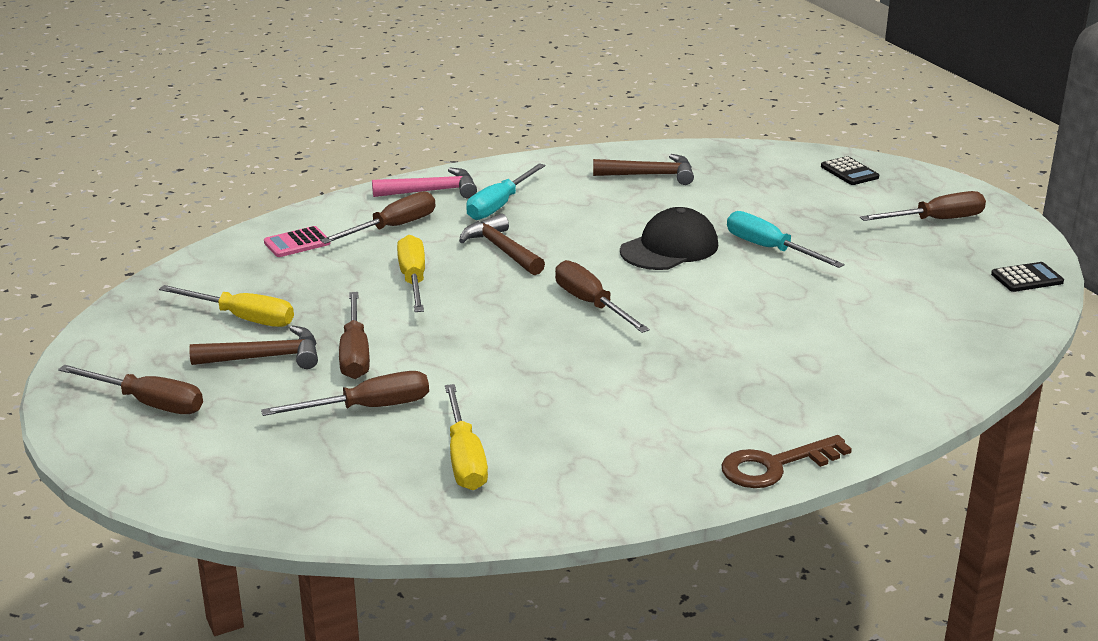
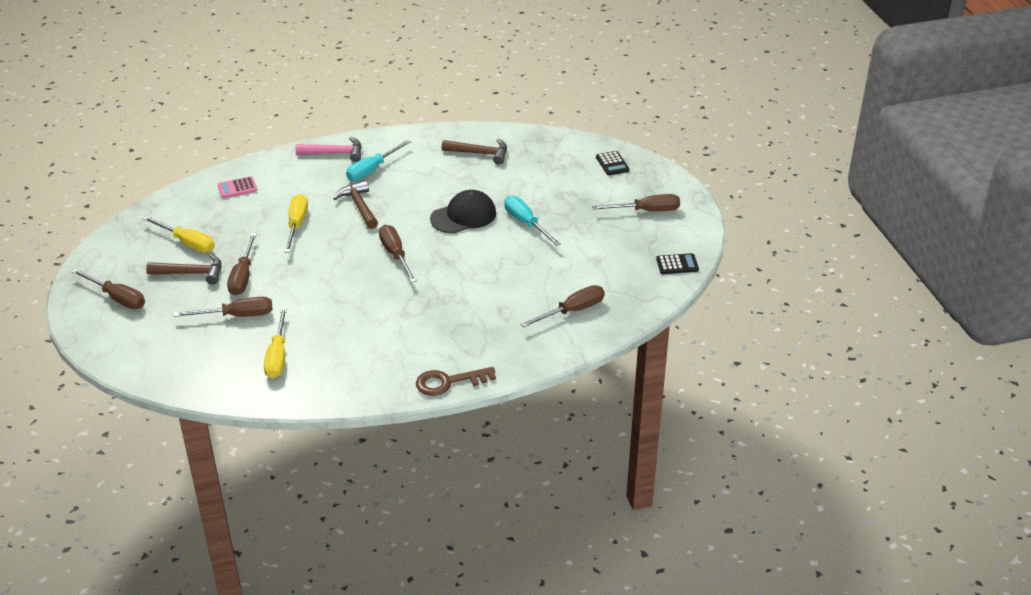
camera: 10 degrees right, 10 degrees up
brown screwdriver [320,191,435,244] -> brown screwdriver moved to [521,285,605,327]

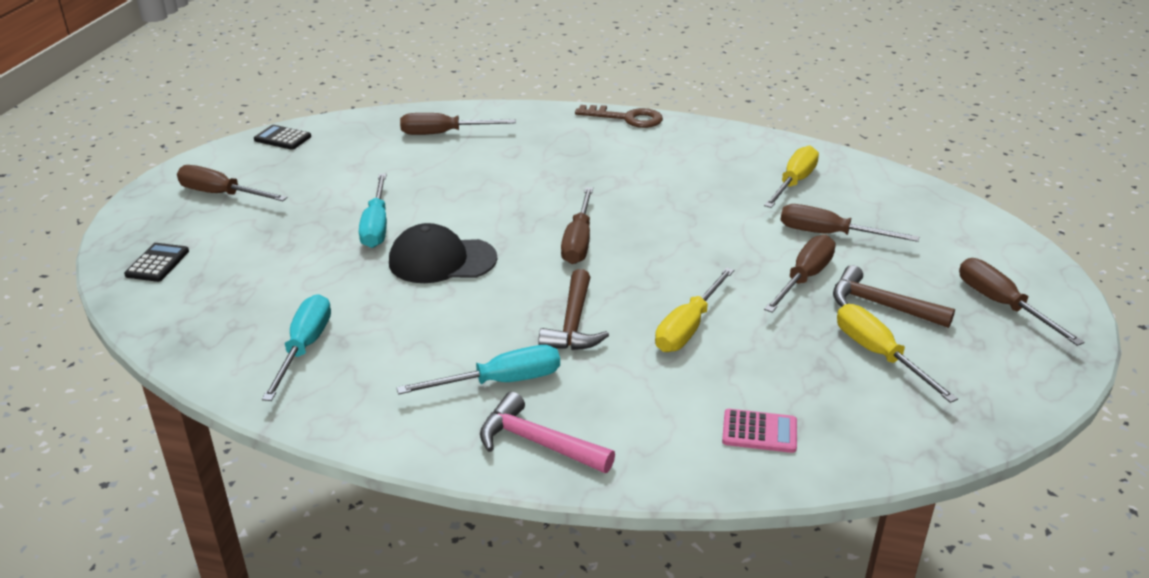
camera: 150 degrees left, 5 degrees down
brown hammer [442,139,507,165] -> turquoise screwdriver [262,294,331,401]

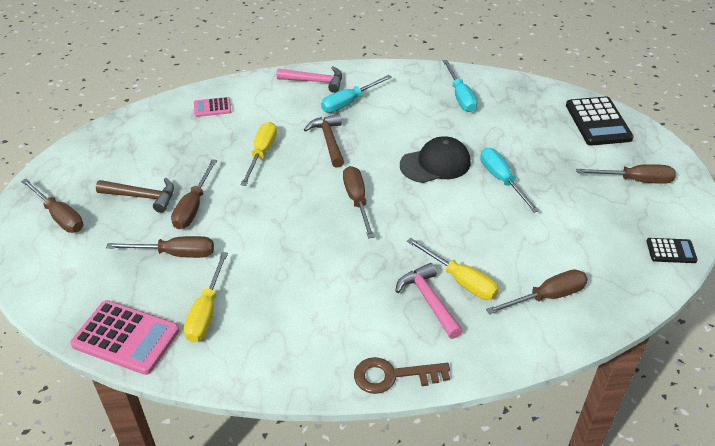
camera: 160 degrees right, 10 degrees up
black calculator [124,243,189,282] -> black calculator [566,96,634,146], size x1.86
yellow screwdriver [837,304,958,403] -> yellow screwdriver moved to [407,238,499,300]
none -> pink calculator [70,300,179,375]
none -> pink hammer [395,263,463,339]

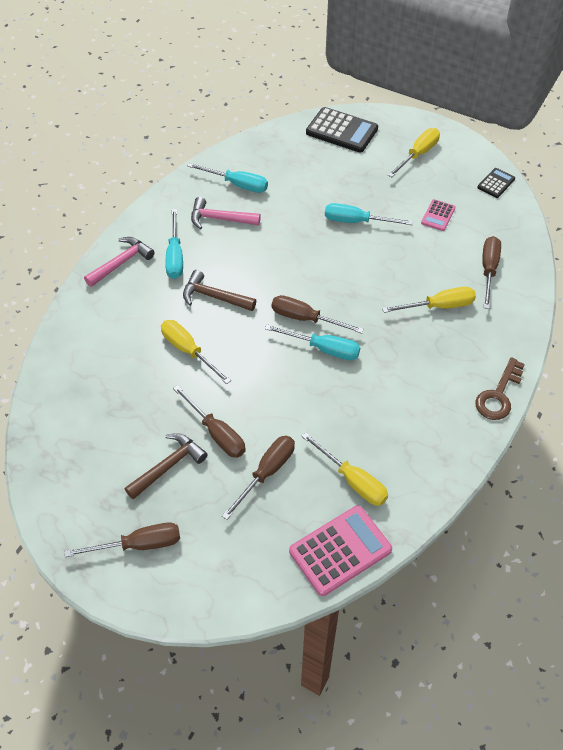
camera: 55 degrees left, 10 degrees up
pink calculator [194,97,231,117] -> pink calculator moved to [421,199,456,231]
pink hammer [395,263,463,339] -> pink hammer moved to [191,197,261,229]
black cap [400,136,471,183] -> none
brown screwdriver [576,164,676,184] -> yellow screwdriver [388,128,440,177]
none -> turquoise screwdriver [265,325,360,360]

